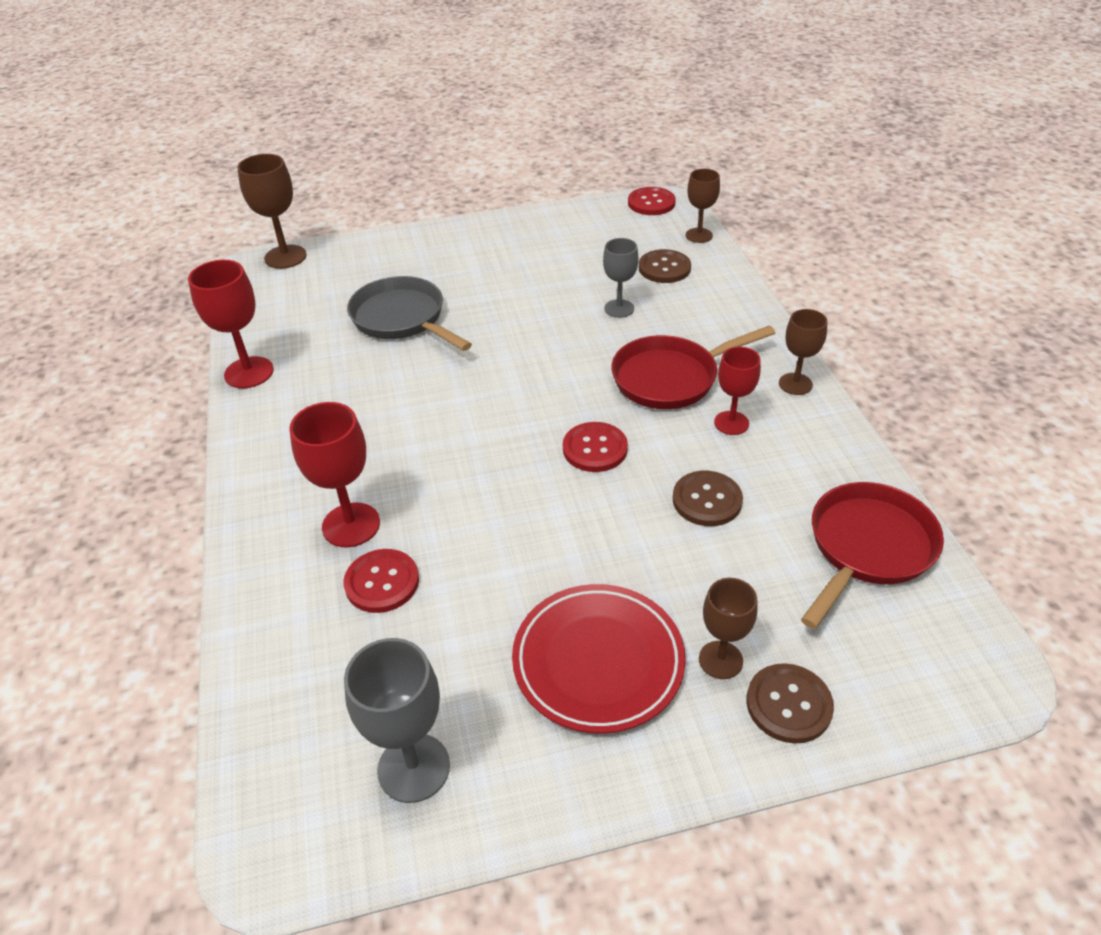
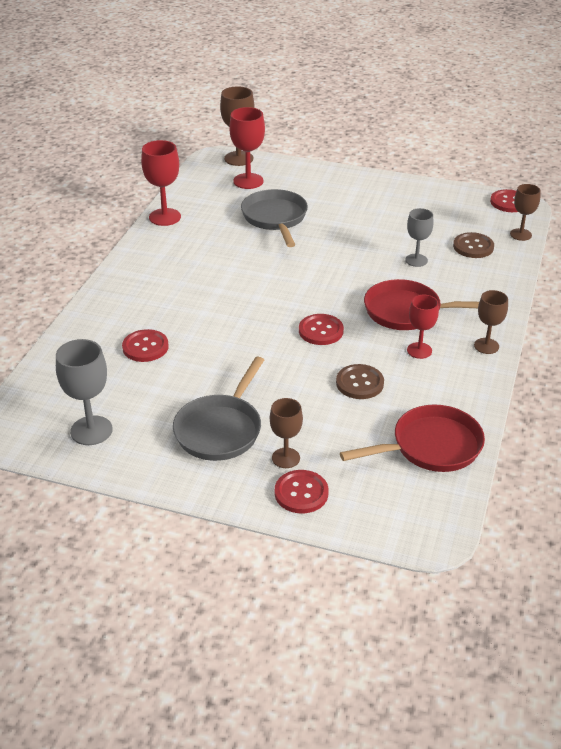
camera: 30 degrees right, 5 degrees down
red goblet [289,402,380,547] -> red goblet moved to [229,107,265,189]
red plate [512,584,686,734] -> grey pan [173,357,264,461]
brown button [746,663,834,744] -> red button [275,470,329,514]

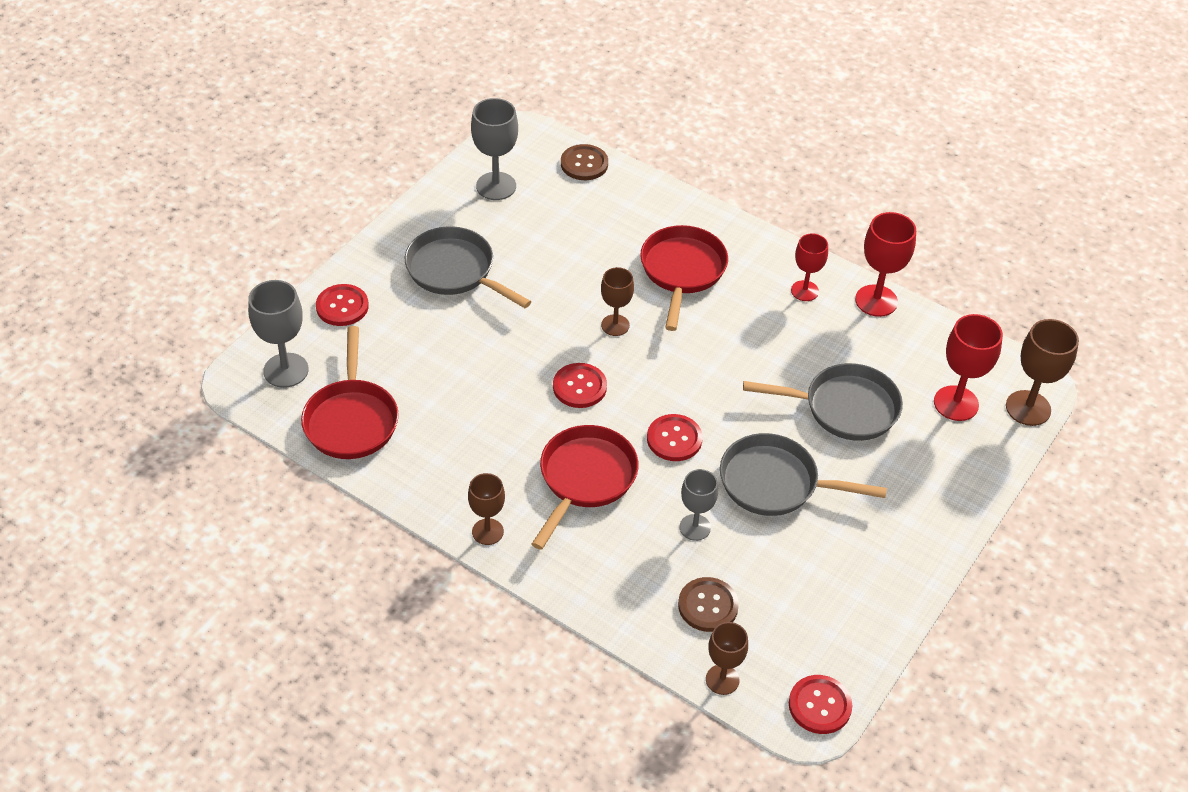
camera: 105 degrees right, 10 degrees up
red button [122,329,169,362] -> red button moved to [647,414,703,461]
brown goblet [270,398,303,468] -> brown goblet moved to [601,267,634,336]
brown button [336,364,384,399] -> brown button moved to [561,144,608,180]
red goblet [407,295,439,359] -> red goblet moved to [791,233,828,301]
none -> grey goblet [248,280,309,388]
none -> red pan [640,225,728,331]
none -> grey pan [720,433,887,516]

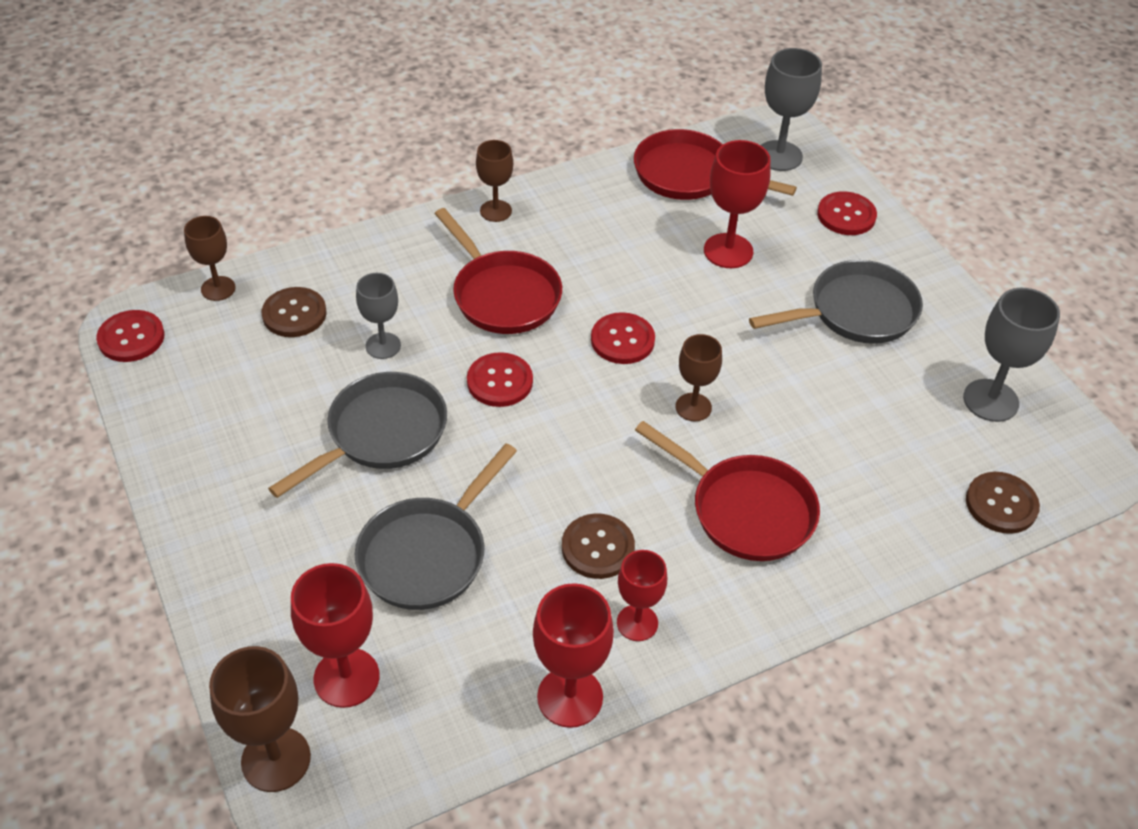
camera: 120 degrees right, 0 degrees up
none -> brown button [562,513,635,579]
none -> red goblet [704,140,771,268]

